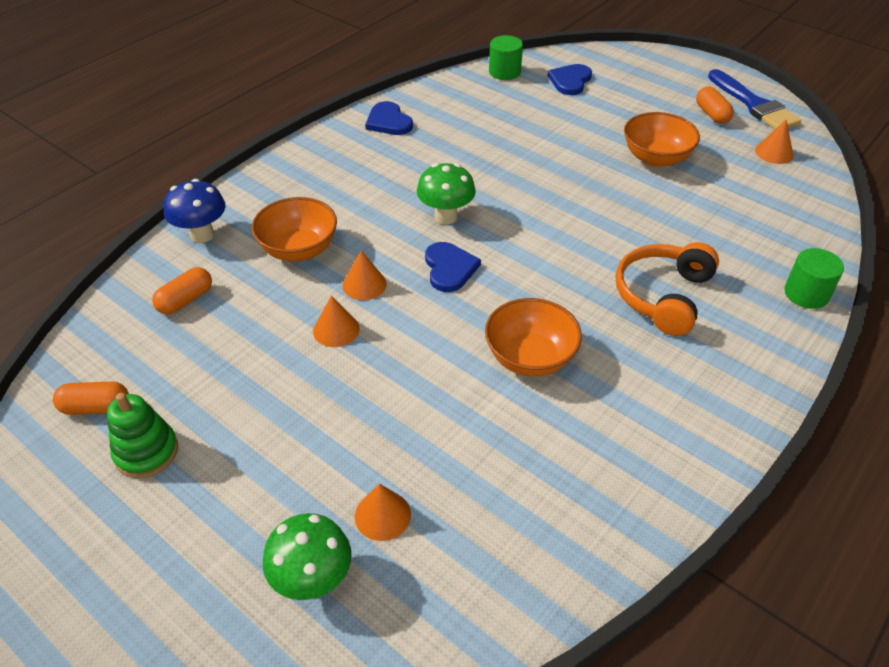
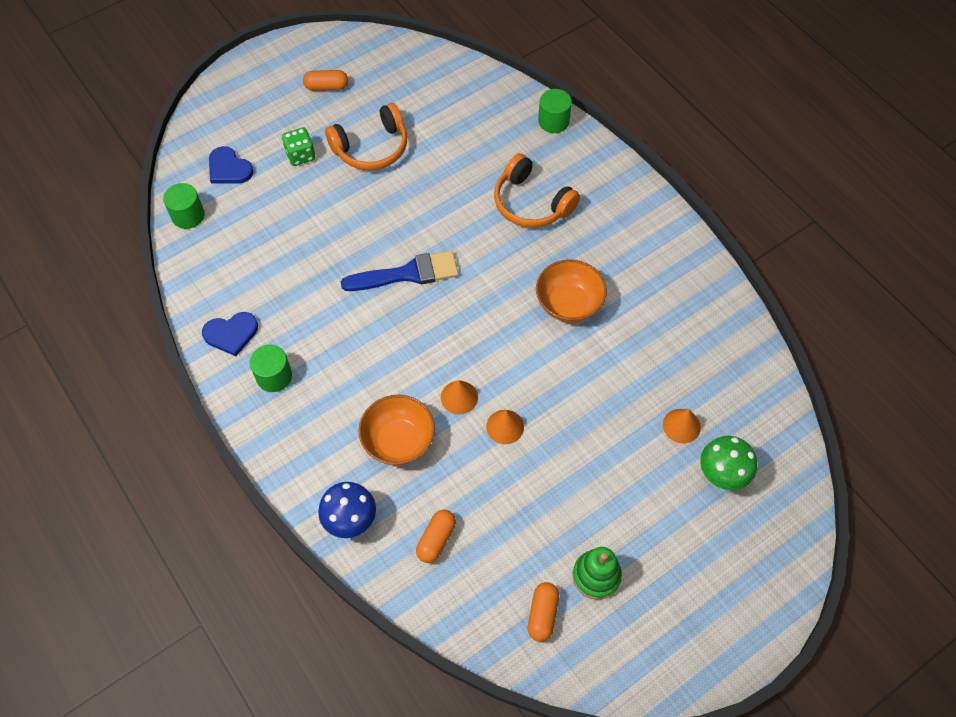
camera: 75 degrees left, 15 degrees up
orange capsule [152,267,212,314] -> orange capsule turned 60 degrees clockwise [416,510,456,563]
green mushroom [417,163,476,225] -> none
blue heart [425,242,481,292] -> none
orange bowl [624,112,700,167] -> orange headphones [325,103,407,170]
blue brush [708,69,801,129] -> blue brush moved to [341,250,459,291]
orange cone [755,120,794,164] -> none
none -> green cylinder [250,345,292,392]
none -> green dice [282,127,315,166]

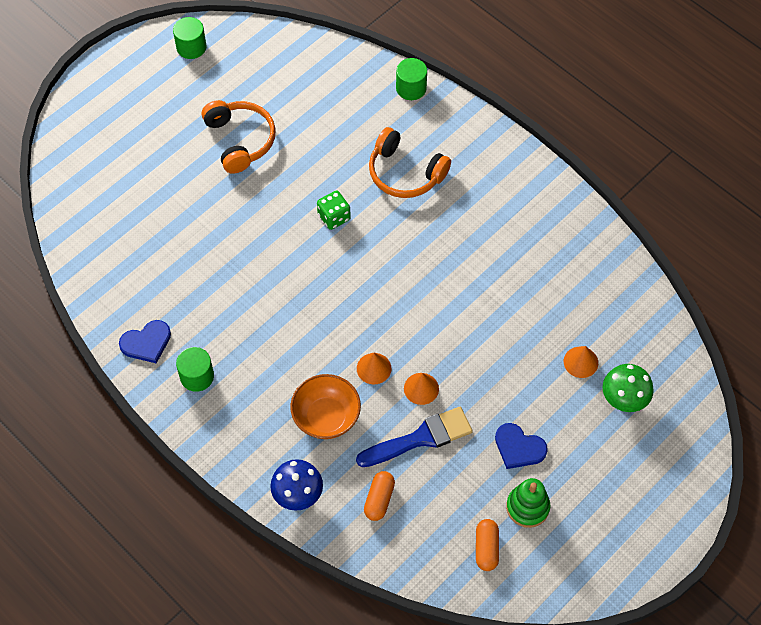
camera: 10 degrees left, 0 degrees up
green cylinder [163,183,205,229] -> green cylinder moved to [173,17,207,59]
blue heart [209,146,253,184] -> blue heart moved to [495,423,548,469]
green dice [282,127,315,166] -> green dice moved to [317,190,351,230]
orange capsule [303,70,348,91] -> none
orange headphones [325,103,407,170] -> orange headphones turned 75 degrees counterclockwise [202,100,276,174]
blue brush [341,250,459,291] -> blue brush moved to [356,407,472,467]
orange bowl [536,259,607,323] -> none

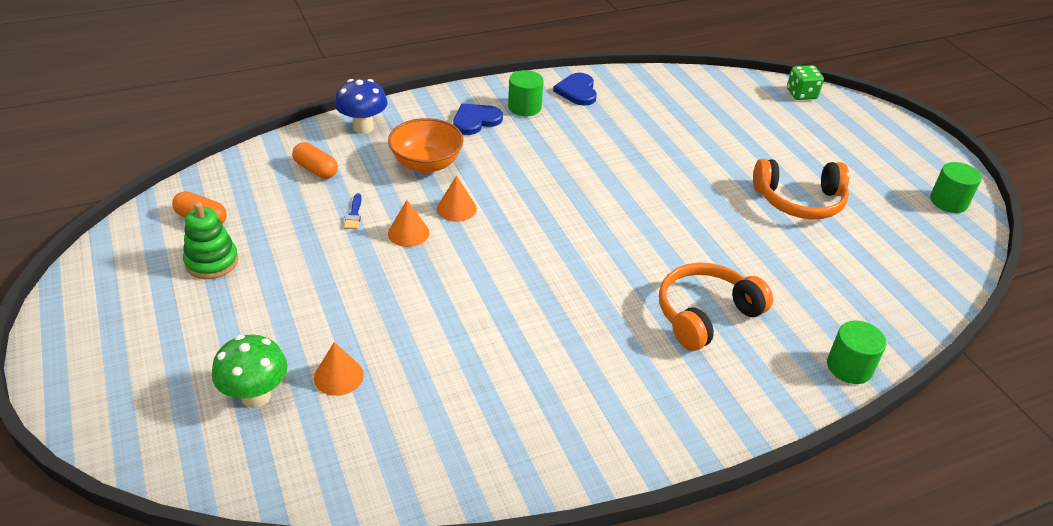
camera: 110 degrees right, 20 degrees down
green dice [317,190,351,230] -> green dice moved to [787,65,824,100]
blue brush [356,407,472,467] -> blue brush [344,193,362,229], size x0.40
blue heart [495,423,548,469] -> blue heart moved to [453,103,503,135]

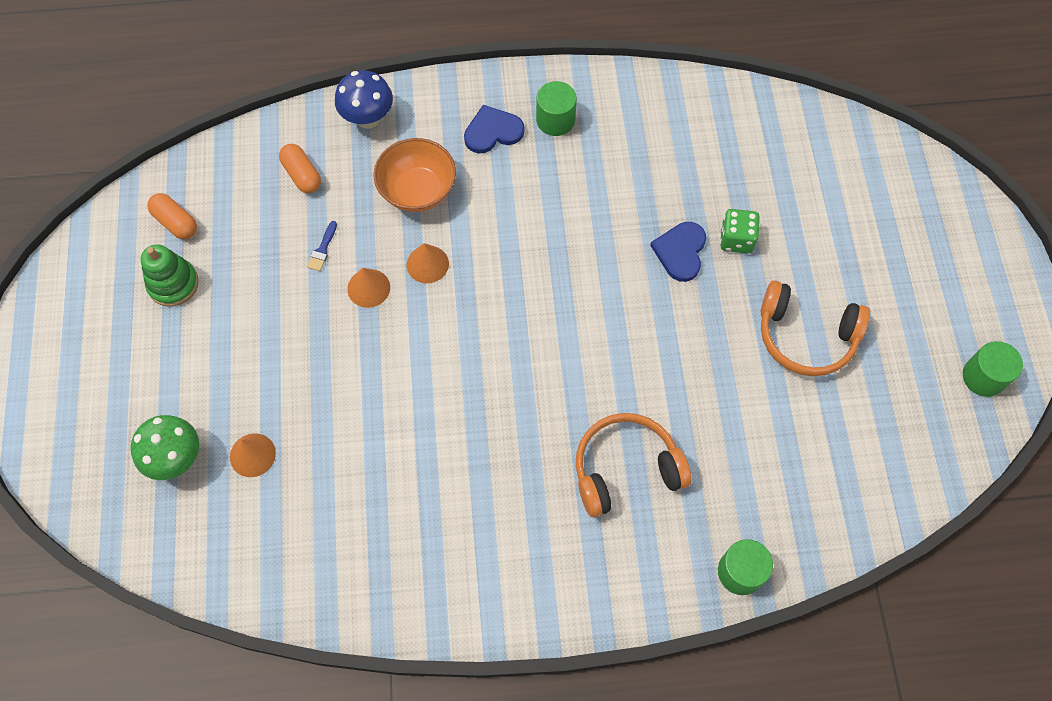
camera: 20 degrees right, 25 degrees up
blue heart [553,73,597,106] -> blue heart moved to [650,222,706,282]
green dice [787,65,824,100] -> green dice moved to [720,209,760,254]

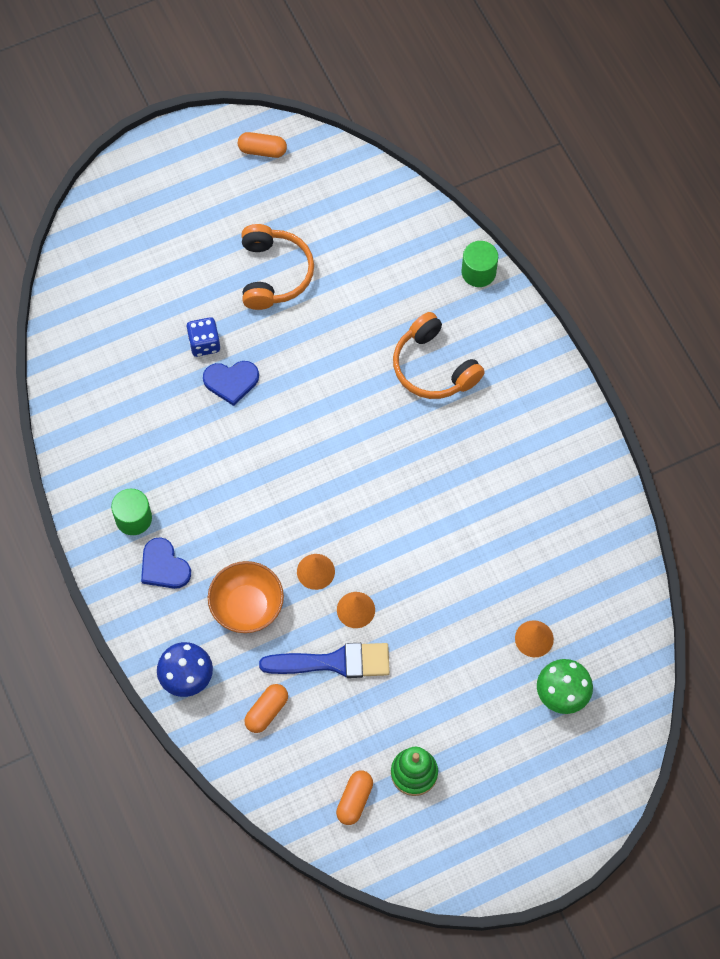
camera: 110 degrees left, 0 degrees up
blue brush [307,221,337,271] -> blue brush [259,643,390,678], size x2.47
green dice [720,209,760,254] -> blue dice [186,317,220,357]
green cylinder [963,341,1023,397] -> orange capsule [238,132,287,158]

